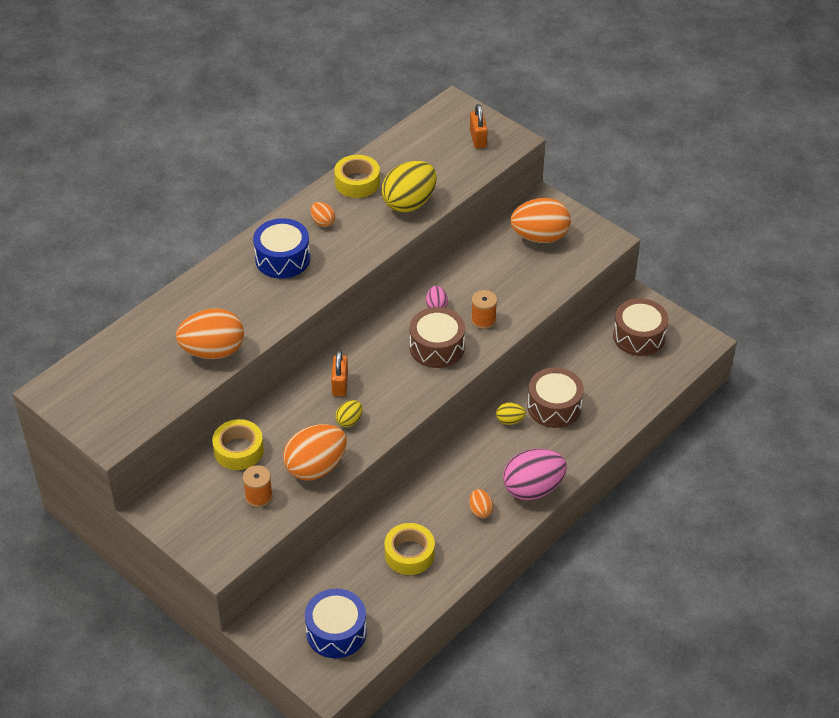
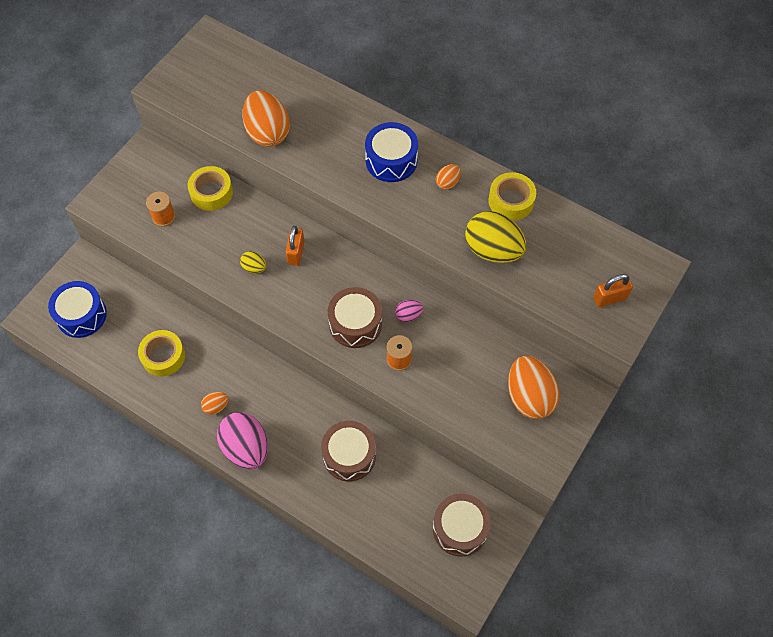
camera: 80 degrees right, 15 degrees up
orange egg [283,424,347,481] -> none
orange padlock [331,350,348,396] -> orange padlock turned 75 degrees counterclockwise [286,226,305,266]
yellow egg [496,402,526,425] -> none

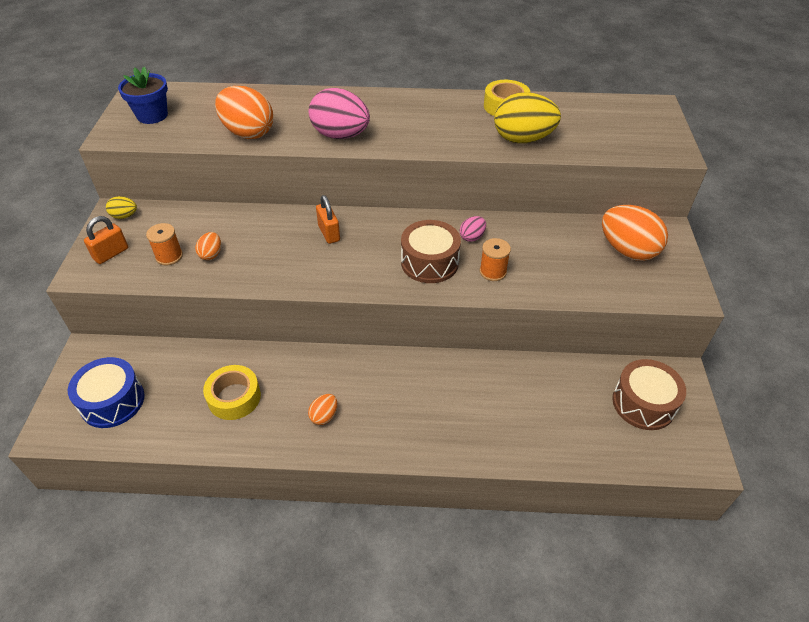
camera: 30 degrees left, 15 degrees down
yellow tape [188,166,233,211] -> none
pink egg [217,412,268,469] -> pink egg moved to [309,88,370,139]
yellow egg [240,251,266,273] -> yellow egg moved to [106,196,137,219]
brown drum [321,421,376,481] -> none
blue drum [365,122,418,182] -> none
orange egg [436,164,461,190] -> orange egg moved to [195,232,221,260]
orange padlock [593,274,633,307] -> orange padlock moved to [84,216,128,264]
none -> blue flower pot [118,67,168,124]

